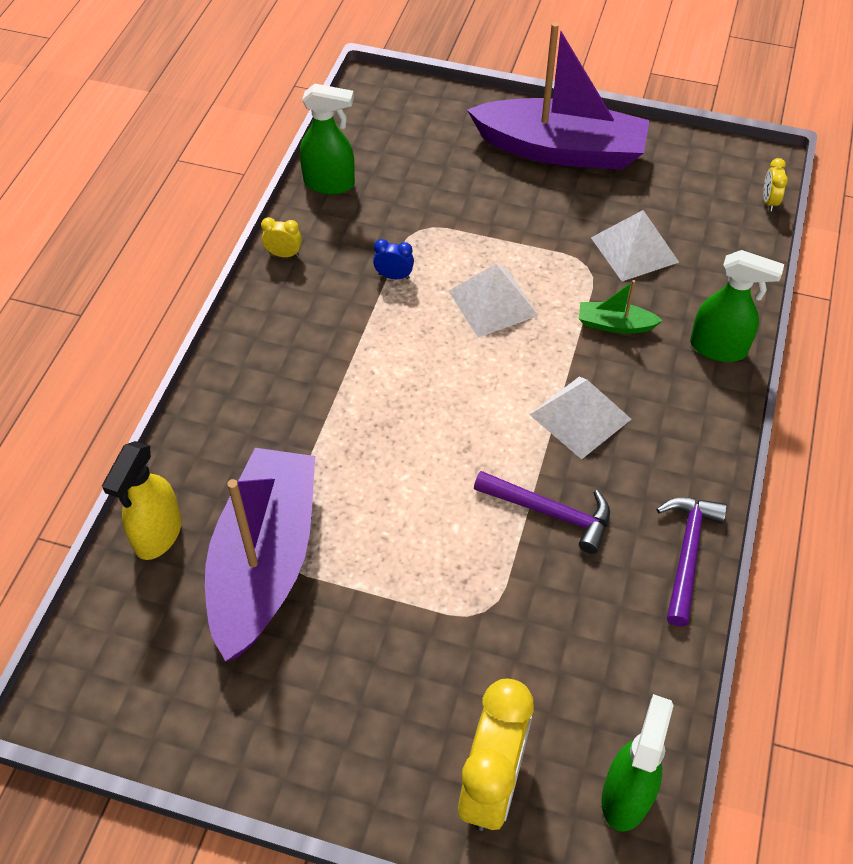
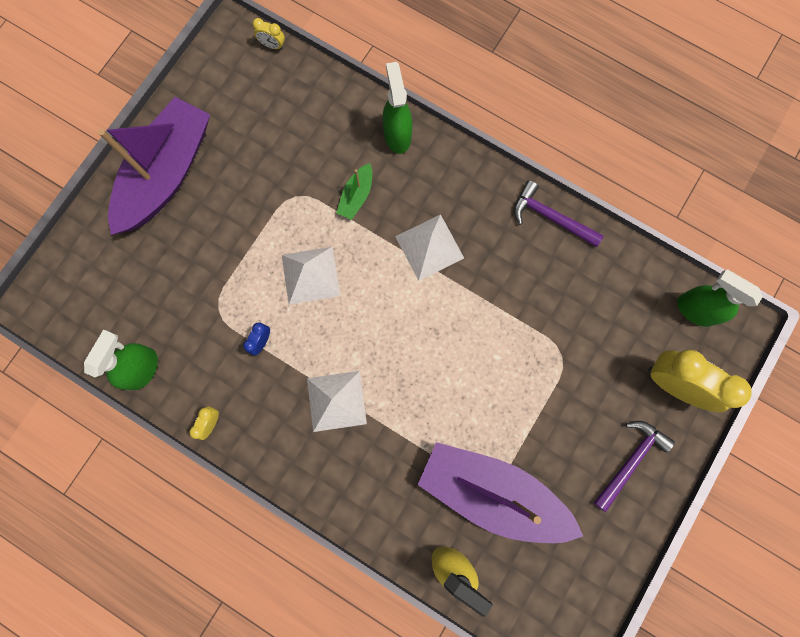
camera: 75 degrees left, 25 degrees up
purple hammer [474,471,610,554] -> purple hammer moved to [594,421,675,512]
white pyramid [591,210,679,281] -> white pyramid moved to [307,371,367,432]
green spray bottle [690,250,784,362] -> green spray bottle turned 45 degrees counterclockwise [383,62,412,154]

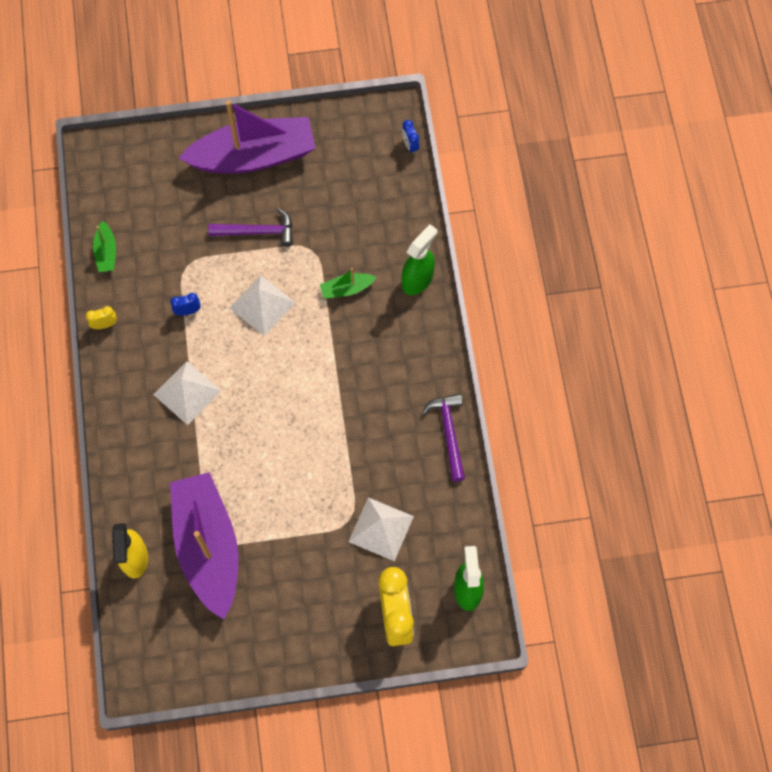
camera: 50 degrees right, 10 degrees down
green spray bottle [84,329,158,390] -> green boat [93,221,116,272]
yellow clock [253,18,285,50] -> blue clock [402,120,419,154]
white pyramid [395,214,464,281] -> white pyramid moved to [348,497,414,561]
purple hammer [594,421,675,512] -> purple hammer moved to [208,208,293,247]

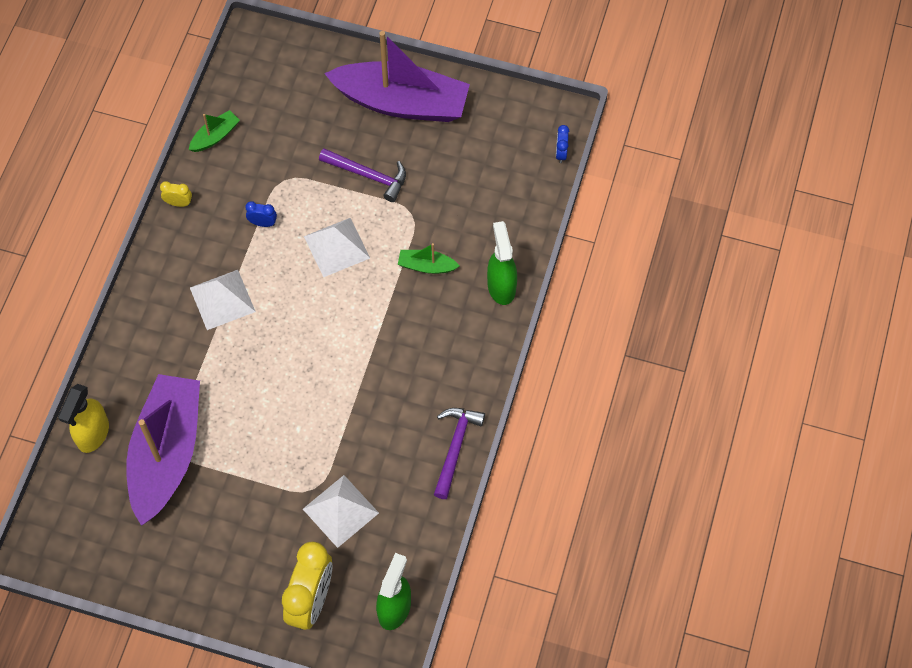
camera: 25 degrees right, 5 degrees down
green boat [93,221,116,272] -> green boat turned 150 degrees counterclockwise [189,110,240,152]
green spray bottle [401,225,437,295] -> green spray bottle turned 75 degrees counterclockwise [487,221,517,305]

